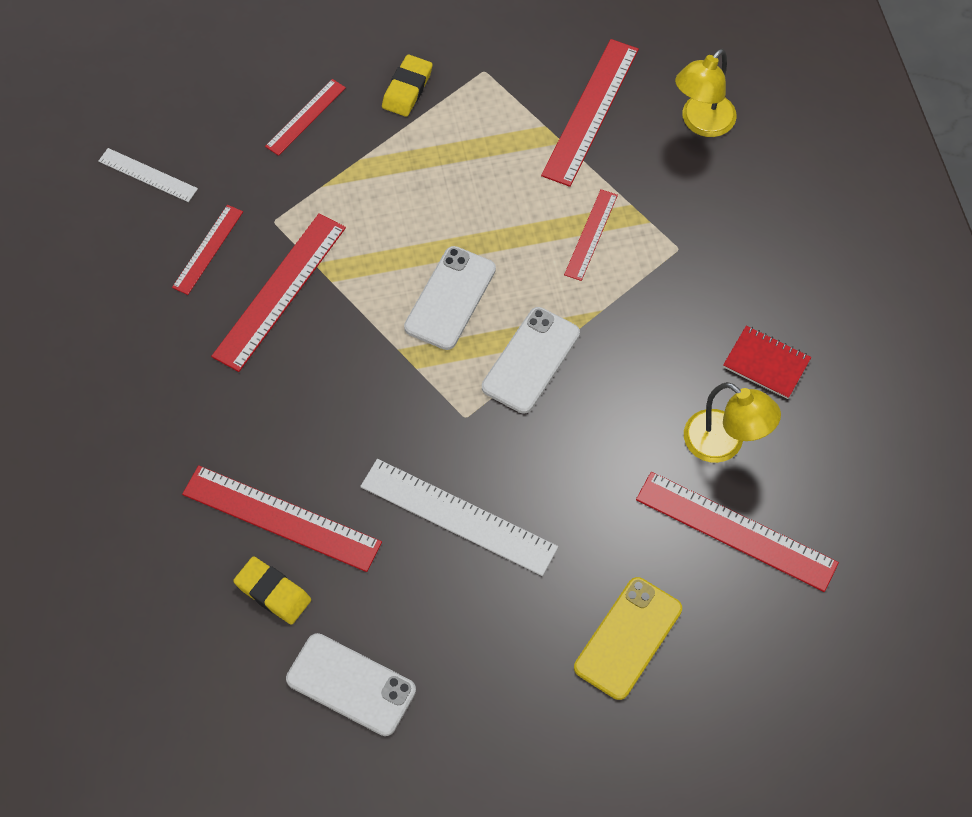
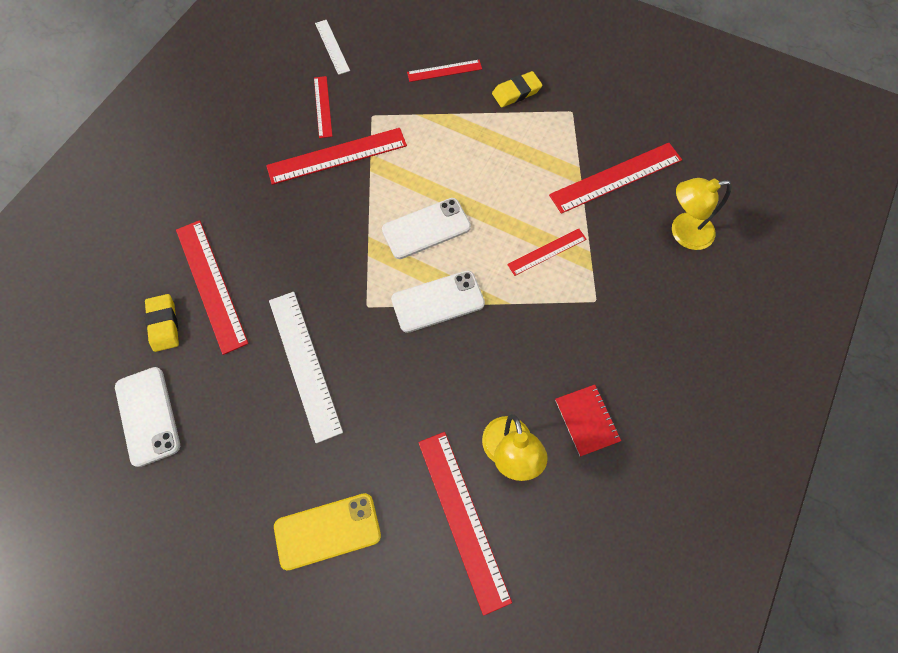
camera: 40 degrees right, 5 degrees up
red ruler [172,205,243,295] -> red ruler turned 75 degrees counterclockwise [314,76,333,138]

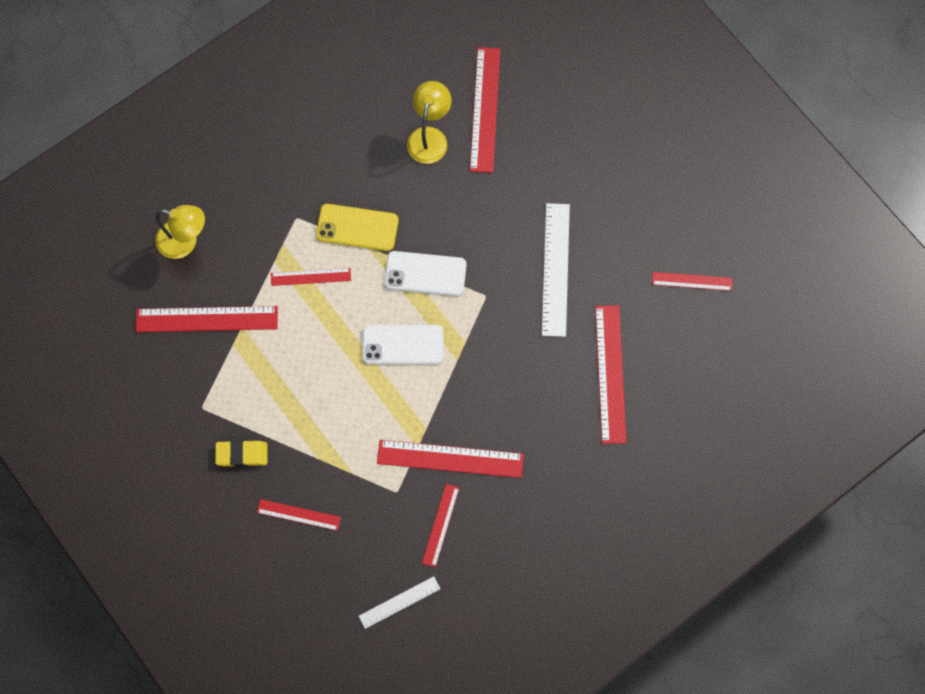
camera: 155 degrees left, 5 degrees up
white phone [115,367,180,467] -> red ruler [652,272,733,291]
yellow eraser [145,294,179,352] -> none
yellow phone [274,493,381,570] -> yellow phone moved to [316,204,399,251]
white ruler [315,20,350,75] -> white ruler turned 60 degrees clockwise [359,576,440,629]
red notebook [555,385,621,456] -> none

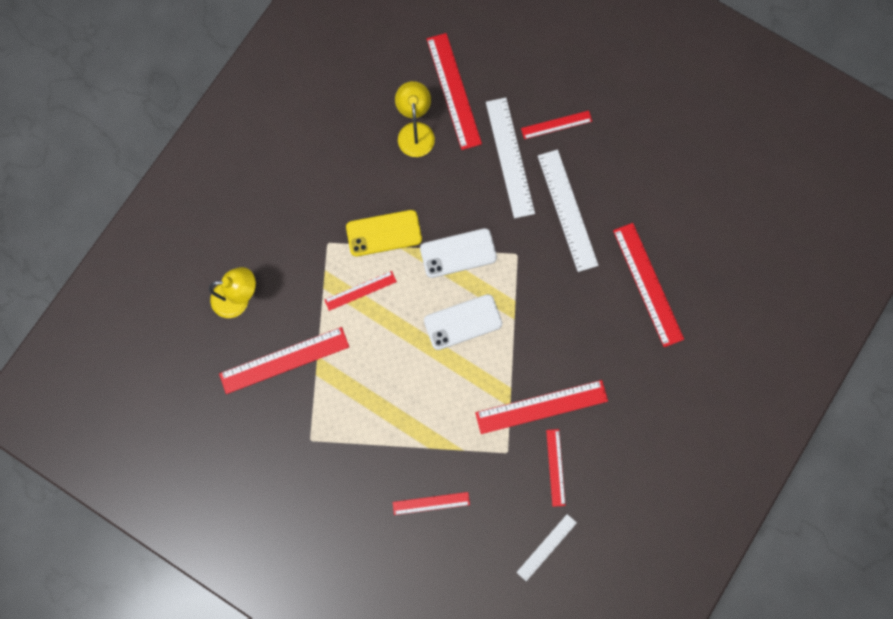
camera: 20 degrees left, 5 degrees up
yellow eraser [215,440,267,467] -> none
red ruler [652,272,733,291] -> red ruler moved to [521,111,592,139]
none -> white ruler [486,98,535,218]

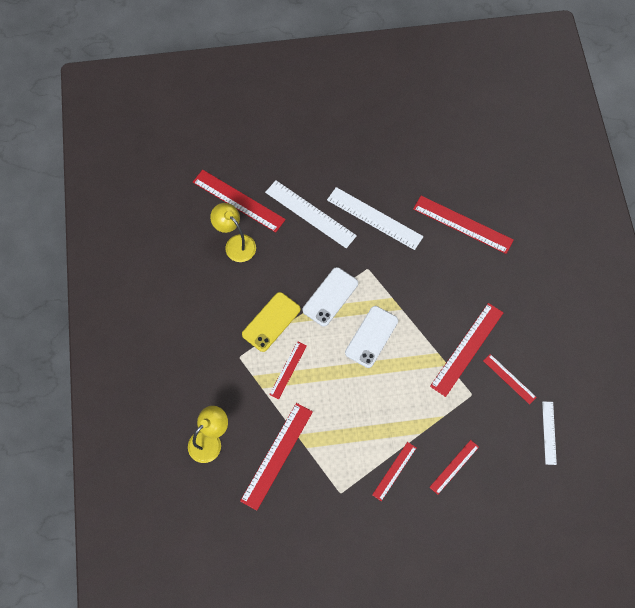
camera: 40 degrees left, 10 degrees down
red ruler [521,111,592,139] -> red ruler moved to [372,442,416,501]

